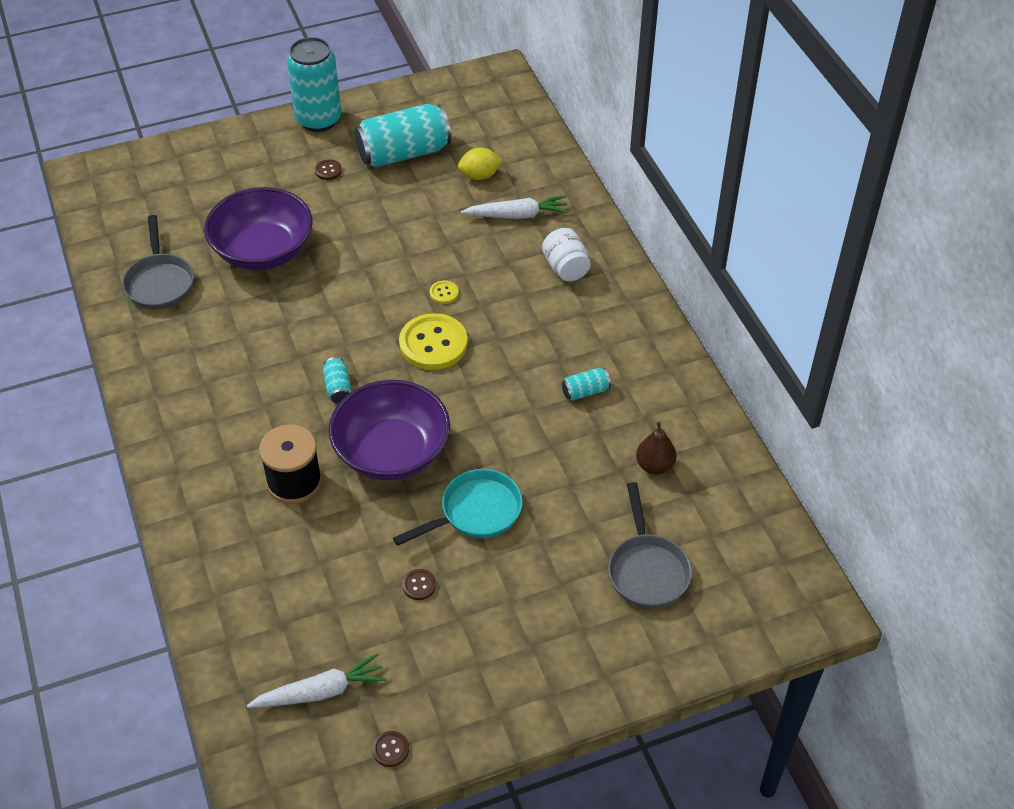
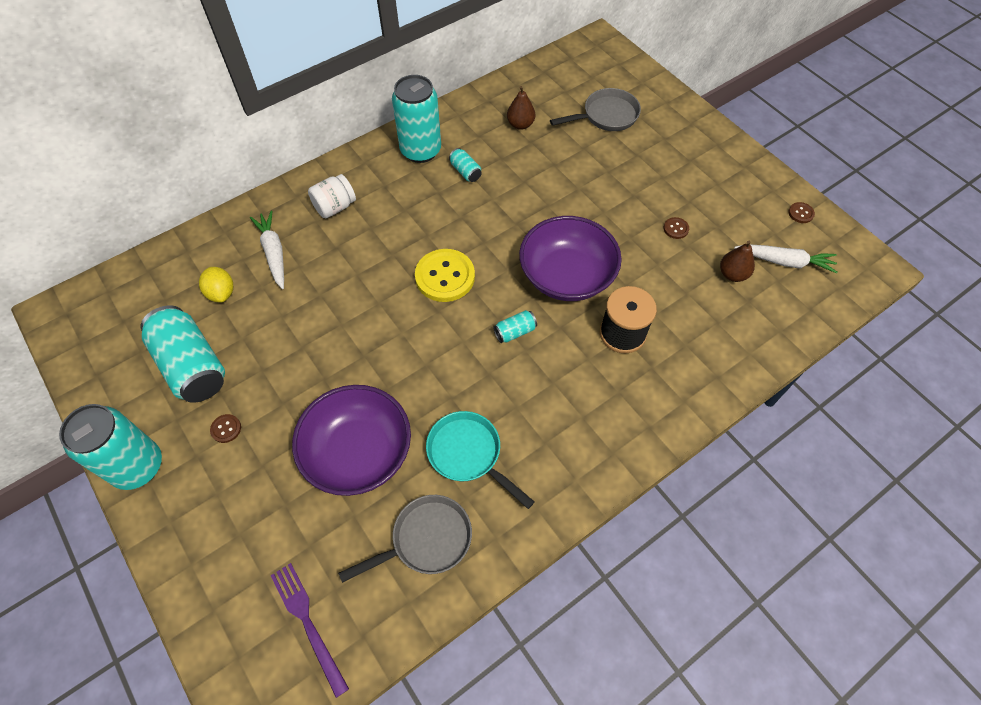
camera: 105 degrees left, 10 degrees up
white carrot [247,653,387,708] -> white carrot turned 135 degrees clockwise [734,245,837,273]
turquoise pan [393,469,523,546] -> turquoise pan moved to [426,411,535,509]
yellow button [430,281,459,304] -> none
none -> purple fork [271,563,349,698]
none -> turquoise can [392,75,441,163]
none -> brown pear [720,241,755,282]

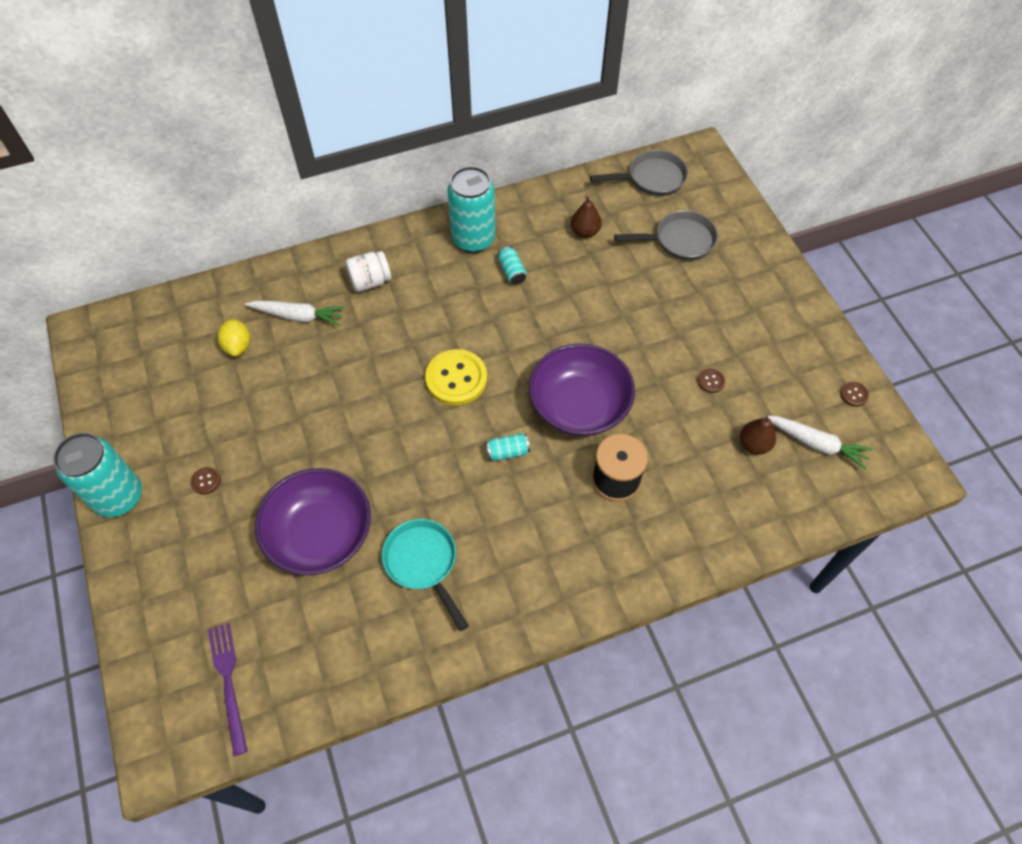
camera: 15 degrees right, 0 degrees up
turquoise can [141,305,225,403] -> none
white carrot [250,211,284,289] -> white carrot turned 105 degrees clockwise [245,300,345,326]
grey pan [338,495,472,583] -> grey pan moved to [590,150,688,196]

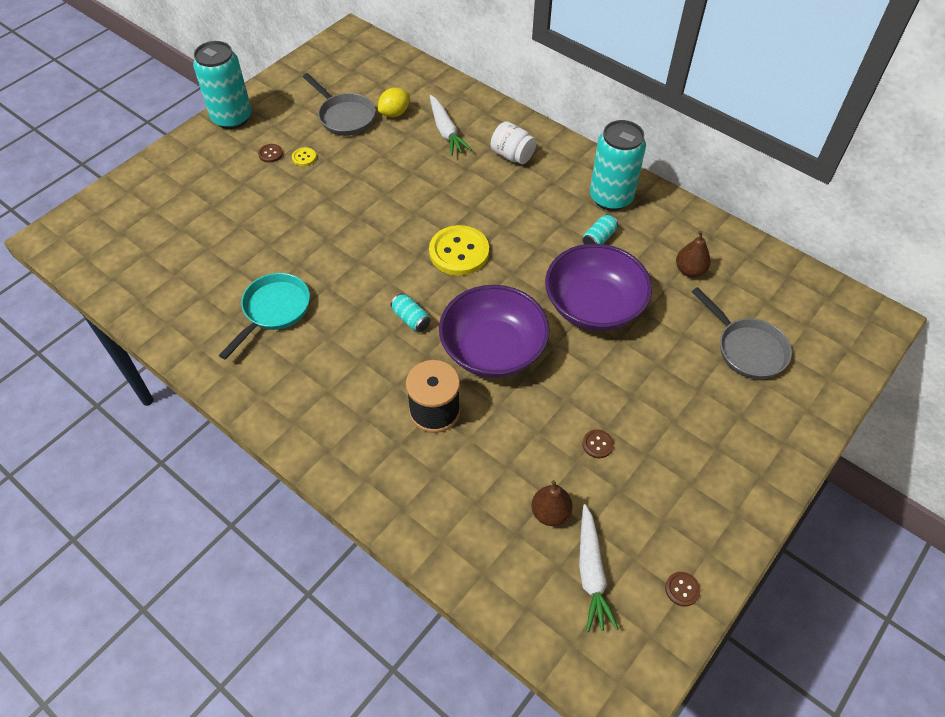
camera: 60 degrees right, 5 degrees down
purple fork [208,623,248,756] -> none
purple bowl [255,468,371,575] -> purple bowl moved to [545,244,652,331]
grey pan [590,150,688,196] -> grey pan moved to [303,73,376,136]
none -> yellow button [292,147,316,166]

